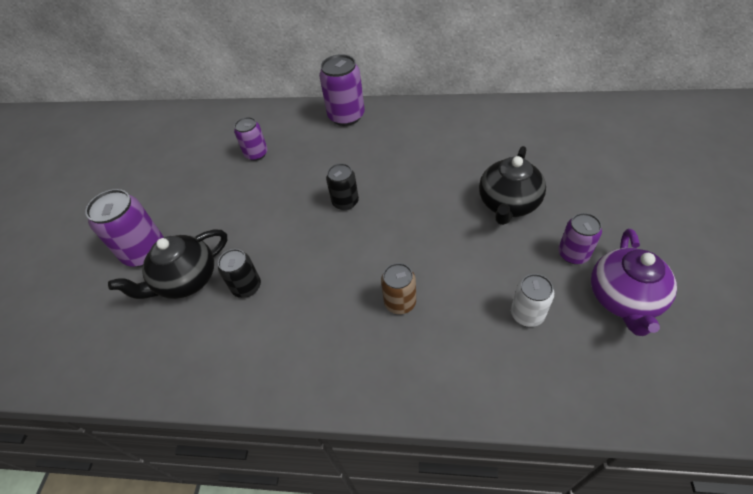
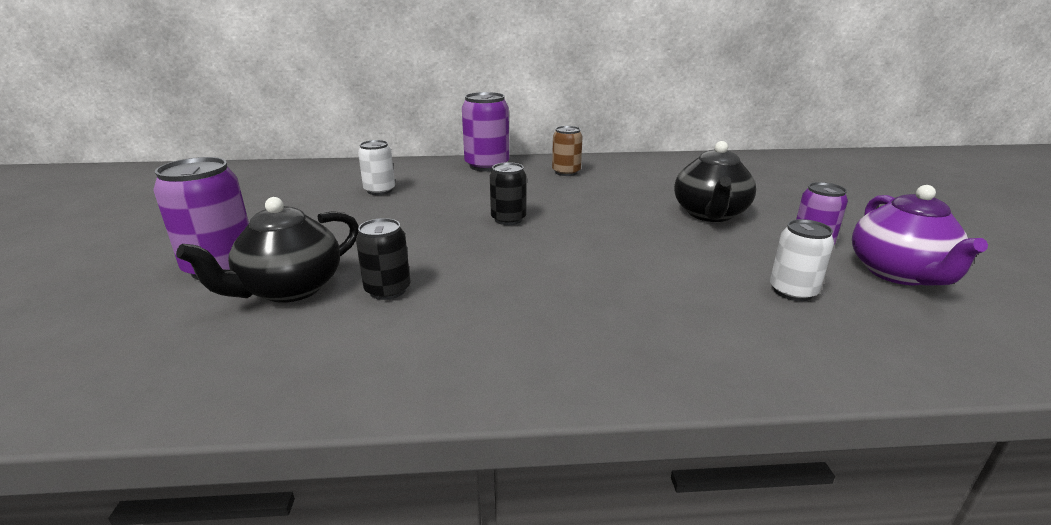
camera: 15 degrees left, 25 degrees down
purple can [234,117,268,161] -> white can [358,140,395,195]
brown can [381,263,416,314] -> brown can moved to [552,126,583,176]

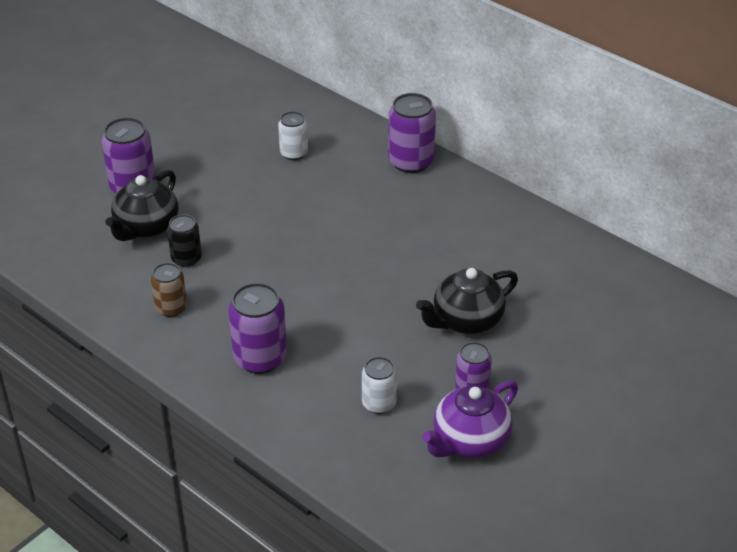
camera: 45 degrees right, 15 degrees up
black teapot [176,197,359,303] -> black teapot turned 60 degrees counterclockwise [106,170,178,241]
black can [490,162,527,225] -> none
brown can [552,126,583,176] -> brown can moved to [151,263,187,317]
none -> purple can [228,283,287,374]

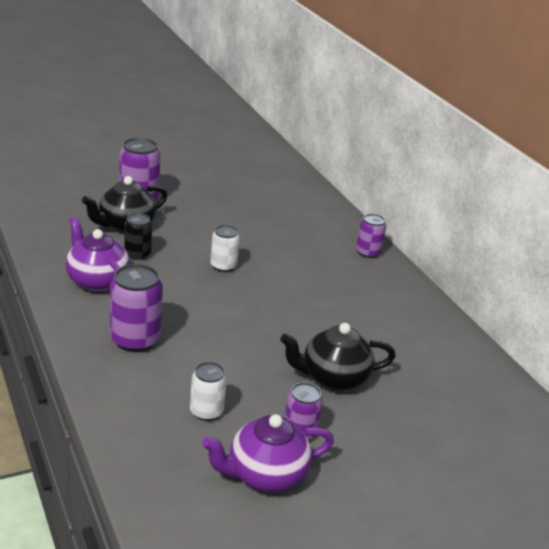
camera: 20 degrees right, 10 degrees down
brown can [151,263,187,317] -> purple teapot [65,217,130,292]
white can [278,111,308,160] -> white can moved to [210,225,240,272]
purple can [388,93,436,173] -> purple can [356,214,386,258], size x0.62

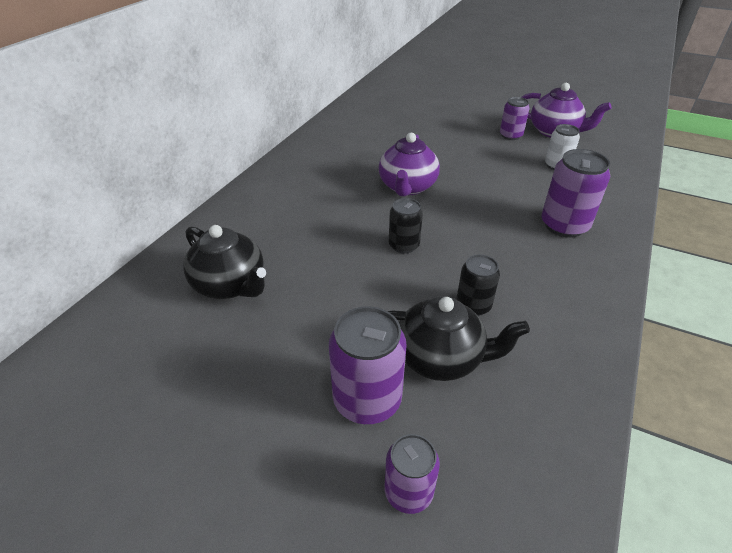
camera: 125 degrees left, 10 degrees up
purple teapot [65,217,130,292] -> purple teapot moved to [379,133,440,197]
white can [210,225,240,272] -> black can [389,198,423,253]
black teapot [280,323,396,391] -> black teapot moved to [183,225,266,299]
purple can [356,214,386,258] -> purple can moved to [384,434,440,514]

